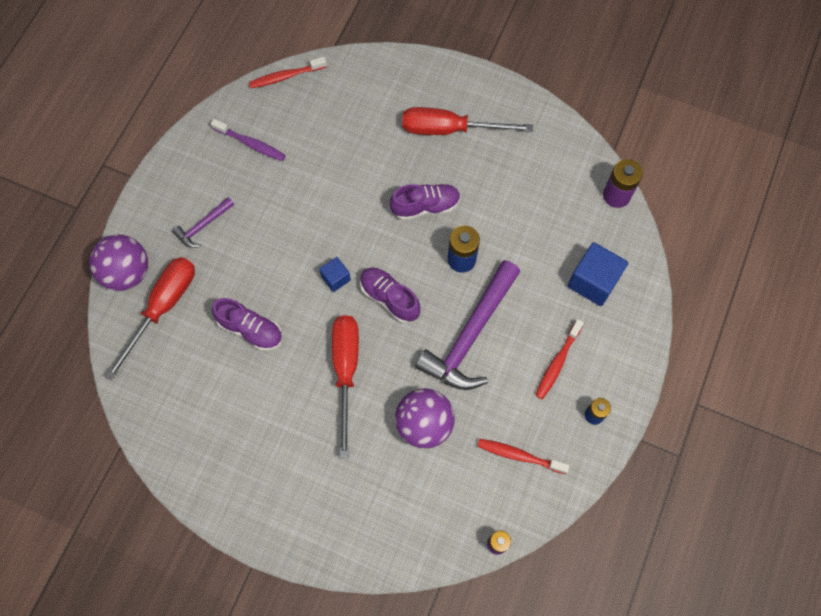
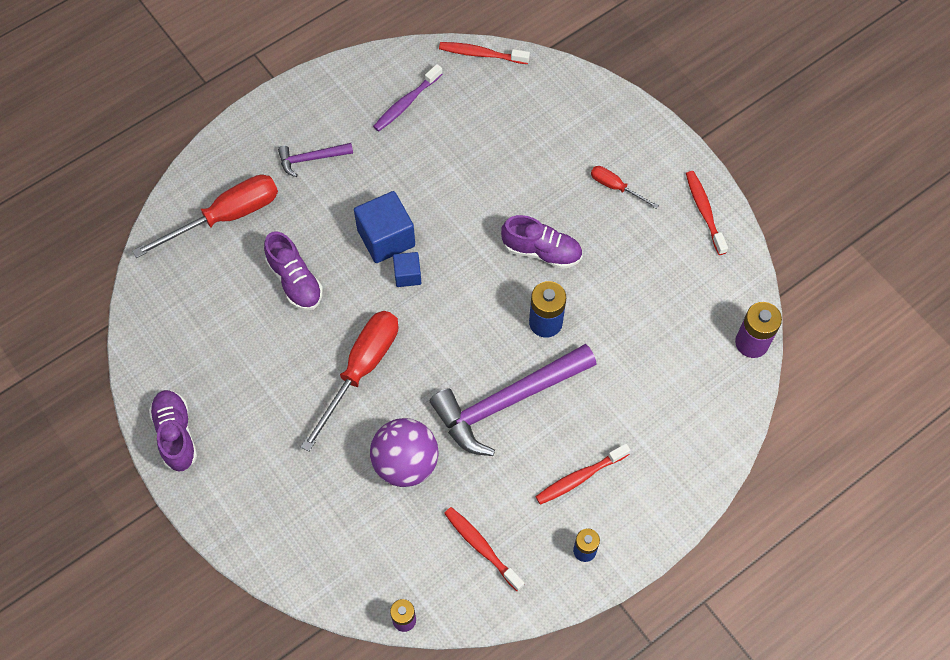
camera: 30 degrees right, 5 degrees down
purple ball [89,235,148,291] -> none
purple toothbrush [210,119,286,161] -> purple toothbrush turned 75 degrees clockwise [373,64,442,132]
purple shoe [360,268,421,323] -> purple shoe moved to [149,390,197,472]
red screwdriver [402,107,533,135] -> red screwdriver [591,166,659,209], size x0.50
blue cube [568,242,628,306] -> blue cube moved to [354,191,415,263]
none -> red toothbrush [686,171,728,255]

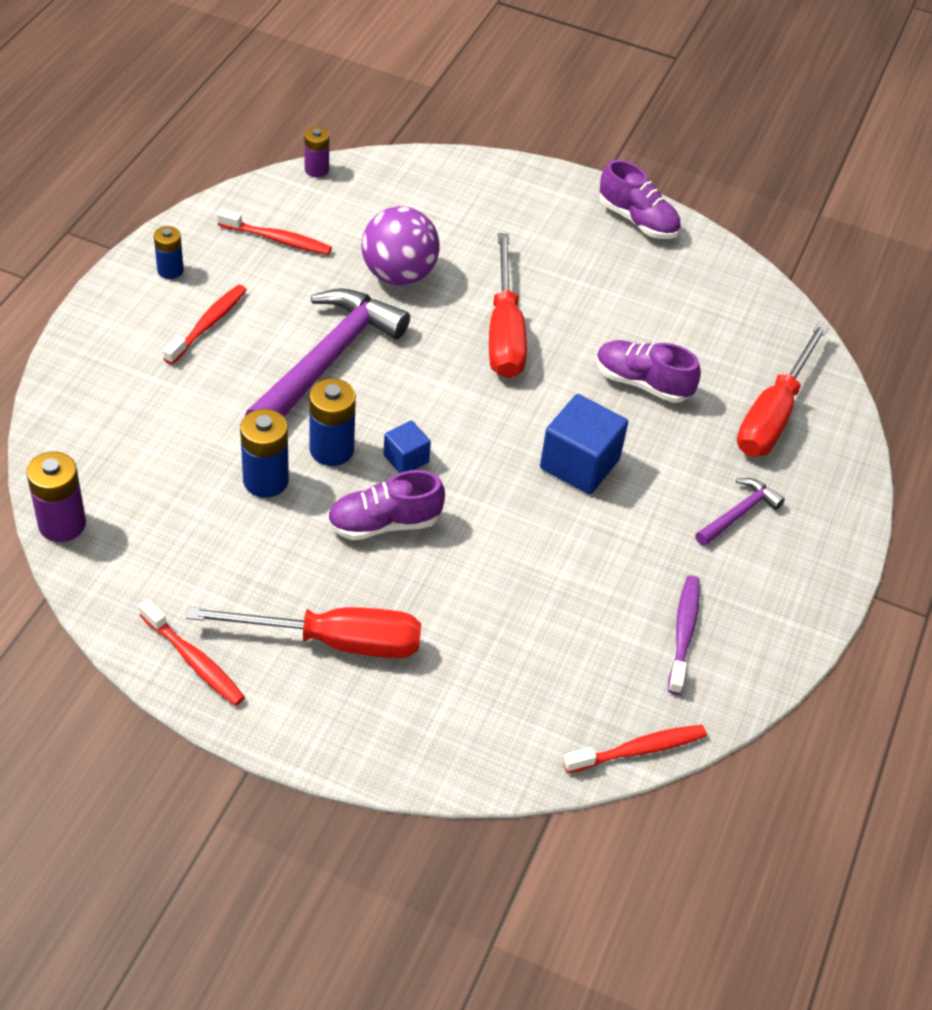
camera: 145 degrees right, 15 degrees down
blue cube [393,252,421,287] -> blue cube moved to [384,420,431,473]
red screwdriver [591,166,659,209] -> red screwdriver [186,606,421,658], size x2.01
none -> blue battery [240,409,289,498]

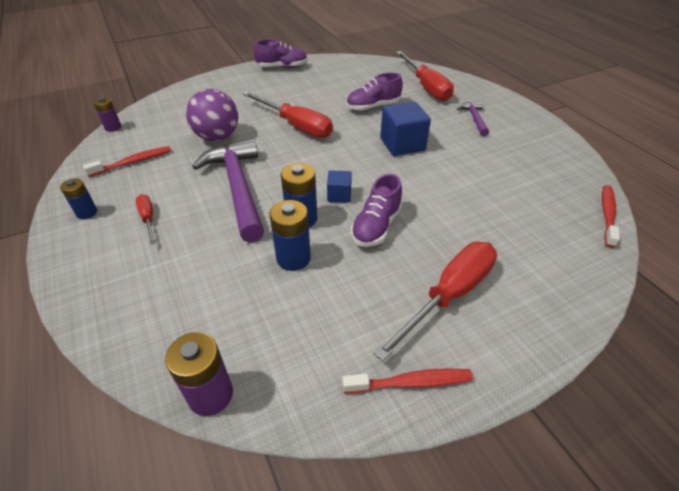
camera: 45 degrees left, 5 degrees down
red toothbrush [163,285,247,365] -> red screwdriver [136,194,156,245]
purple toothbrush [668,575,700,695] -> none

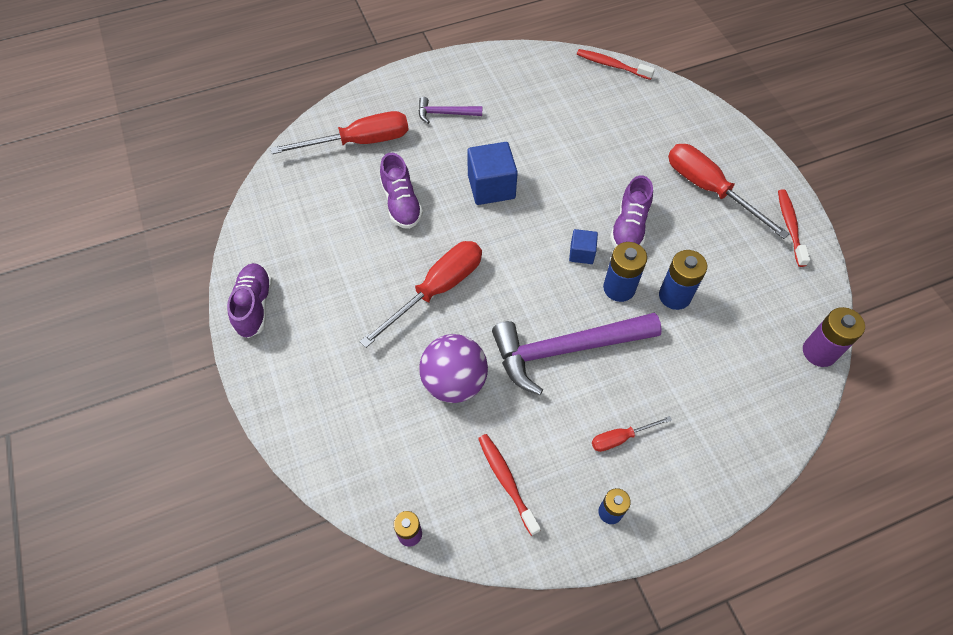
camera: 85 degrees left, 15 degrees up
purple shoe [351,174,402,247] -> purple shoe turned 75 degrees clockwise [610,175,653,247]

